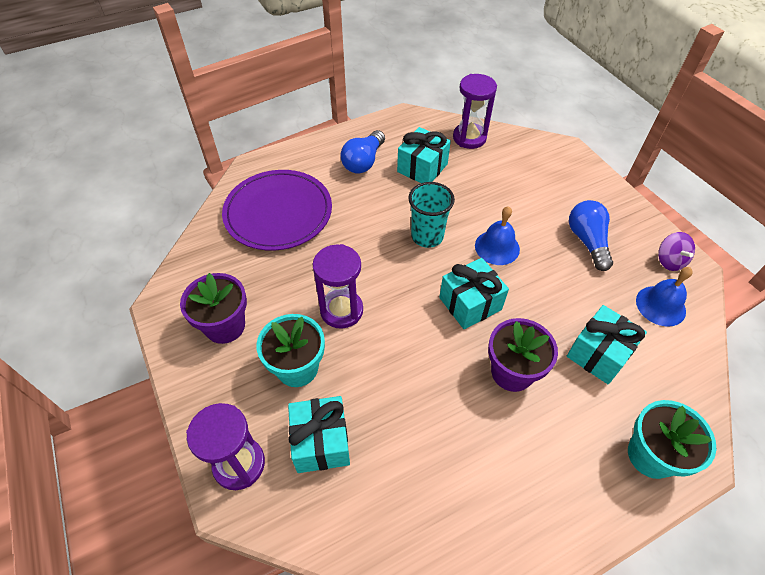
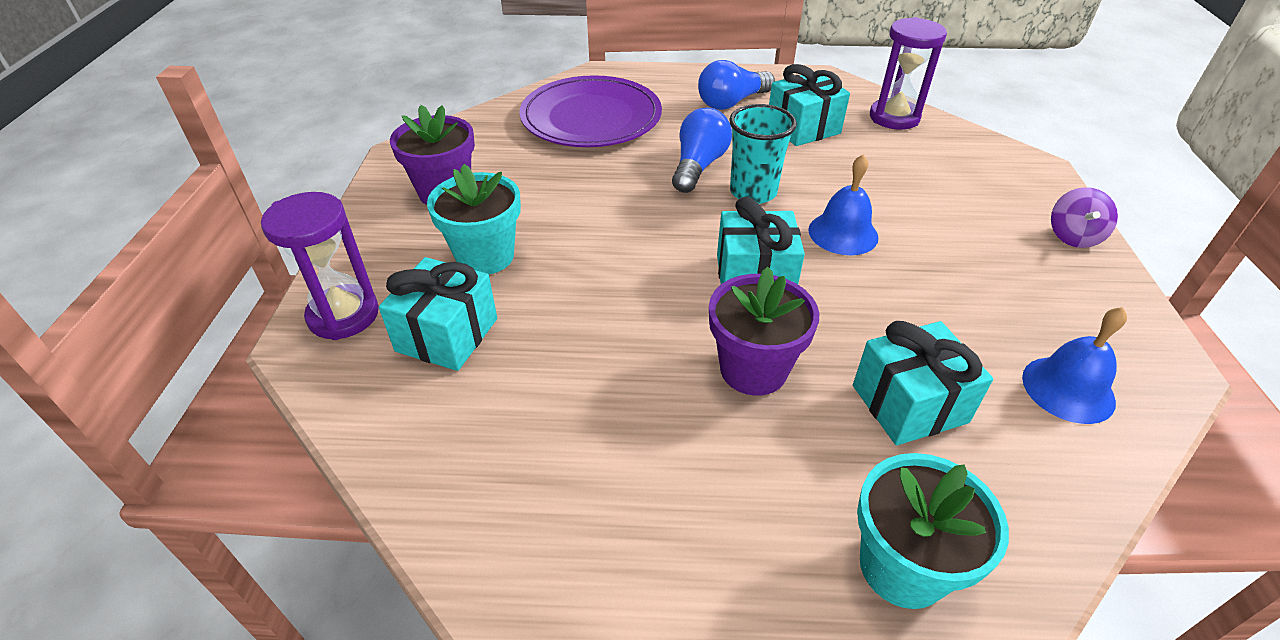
camera: 30 degrees right, 10 degrees down
purple hourglass [312,244,363,329] -> none
blue light bulb [569,200,613,271] -> blue light bulb moved to [672,108,732,193]
purple spinning top [658,232,695,271] -> purple spinning top moved to [1051,187,1118,248]

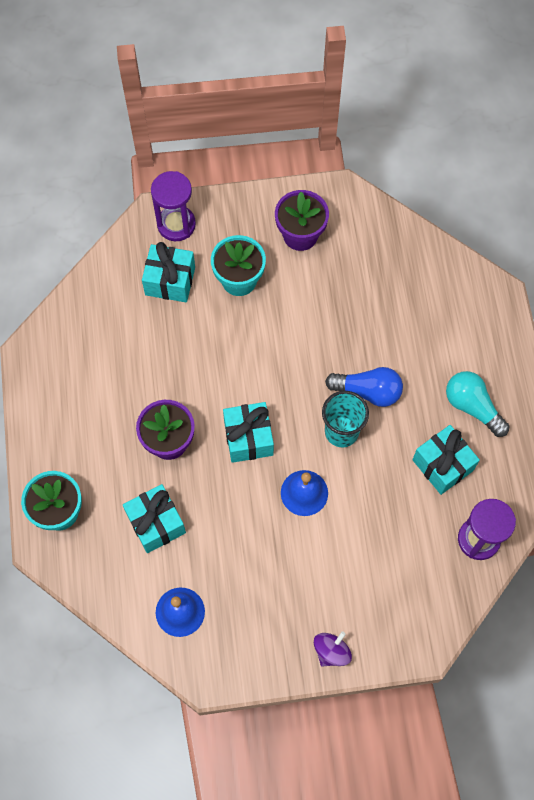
camera: 80 degrees right, 25 degrees up
purple plate [519,75,662,147] -> none
blue light bulb [698,60,775,110] -> turquoise light bulb [446,371,509,437]
purple spinning top [1051,187,1118,248] -> purple spinning top turned 120 degrees clockwise [314,631,352,667]

